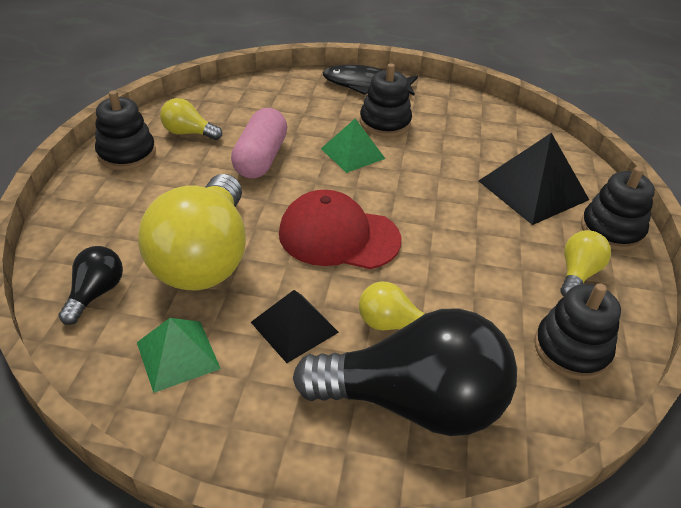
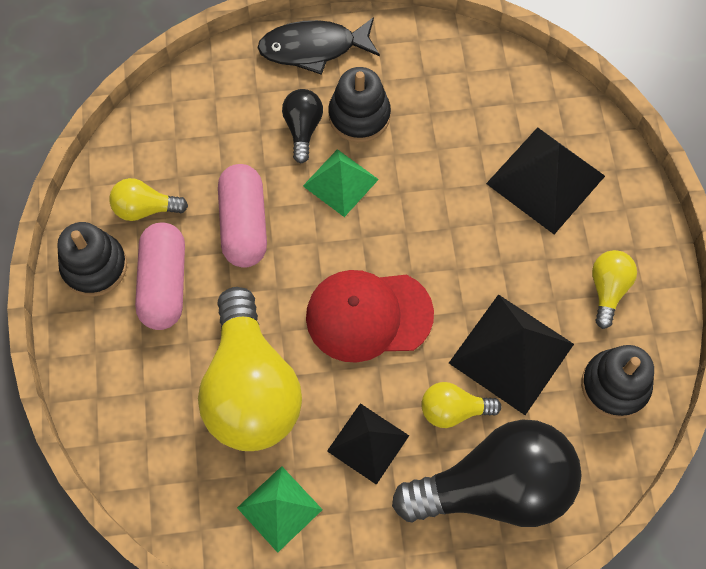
camera: 15 degrees left, 25 degrees up
black light bulb [58,246,123,325] -> black light bulb moved to [282,89,323,163]
black stacking toy [581,167,655,250] -> none
none -> pink capsule [135,222,185,330]
none -> black pyramid [449,294,574,415]

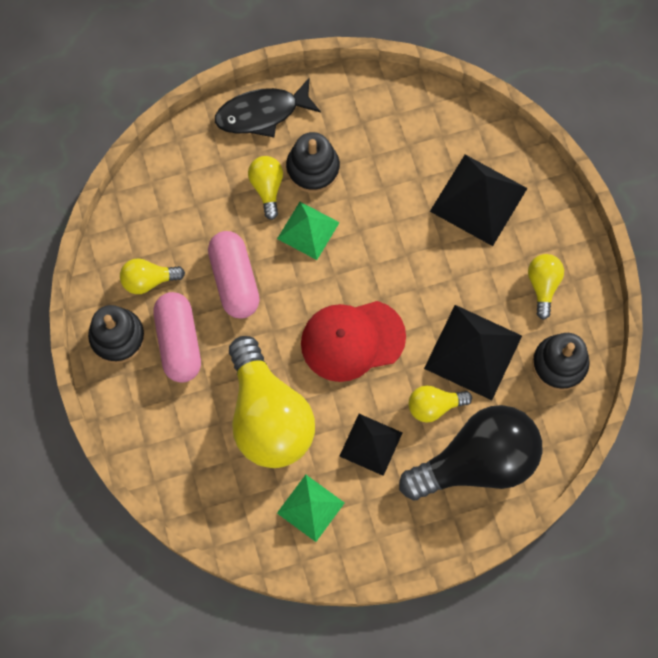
camera: 10 degrees left, 5 degrees up
black light bulb [282,89,323,163] -> yellow light bulb [248,156,283,220]

